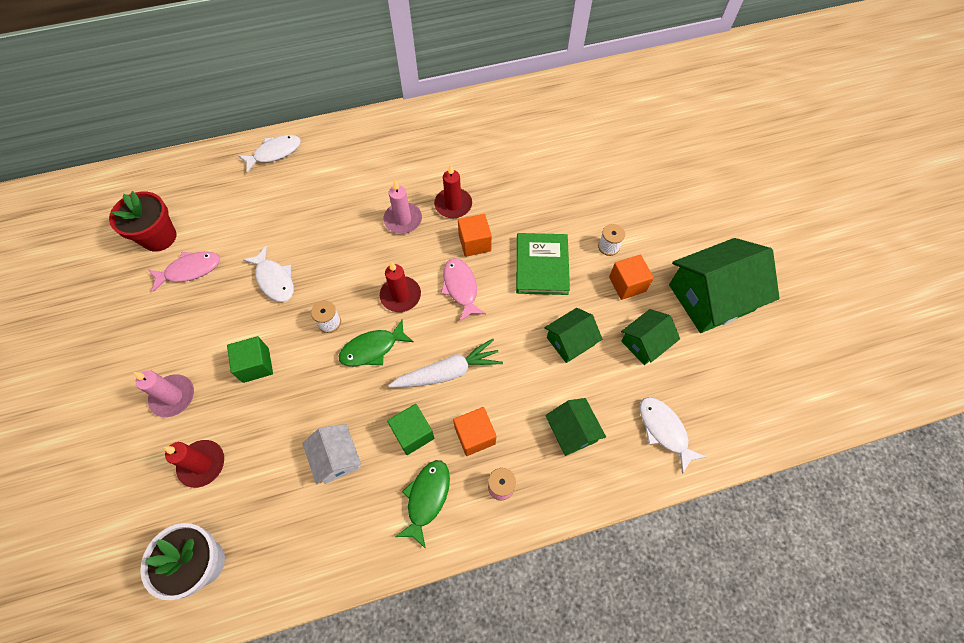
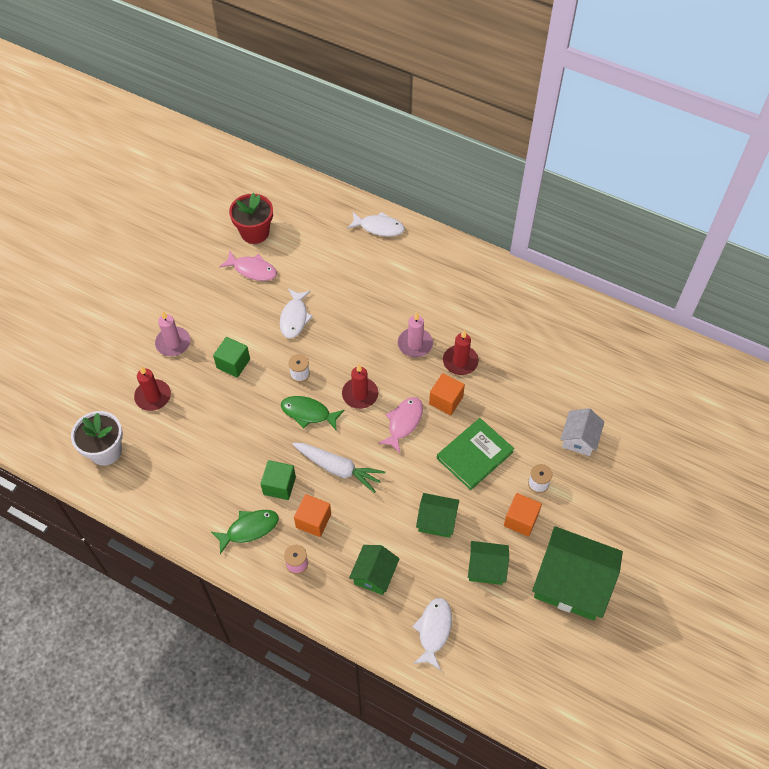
camera: 45 degrees right, 5 degrees down
white house [302,424,361,485] -> white house moved to [560,408,604,456]

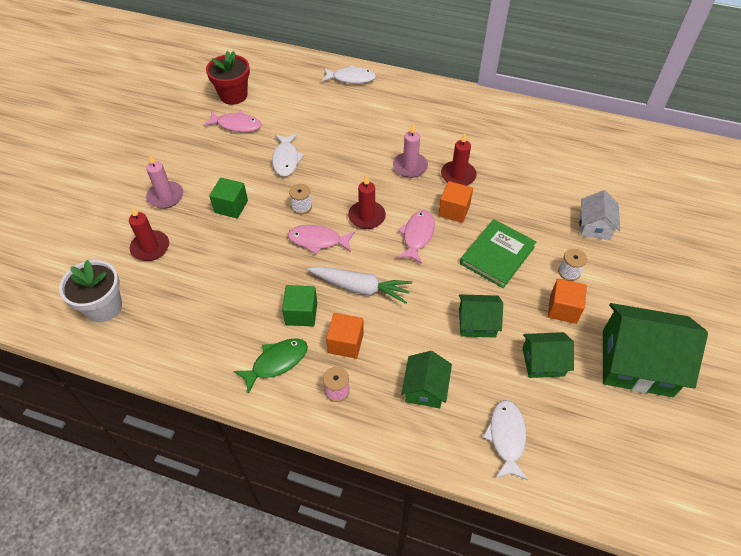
camera: 10 degrees left, 5 degrees down
green fish [281,396,345,430] -> pink fish [288,225,355,254]

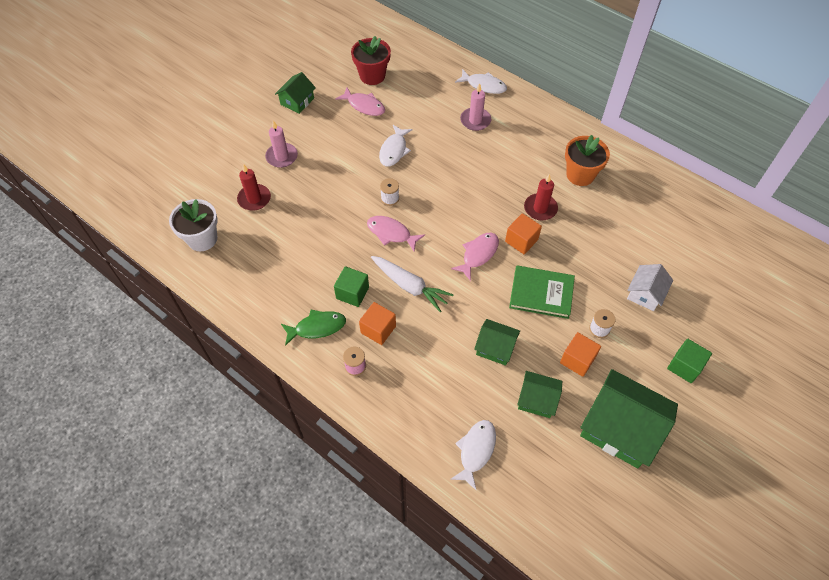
camera: 20 degrees right, 5 degrees up
green cube [209,178,248,218] -> green cube moved to [667,339,712,383]
red candle [348,175,386,229] -> none
pink candle [393,123,428,178] -> pink candle moved to [460,83,491,131]
green house [401,351,452,408] -> green house moved to [275,72,316,114]
green book [460,219,536,288] -> green book turned 45 degrees clockwise [509,265,575,319]
none -> orange flower pot [565,135,610,186]

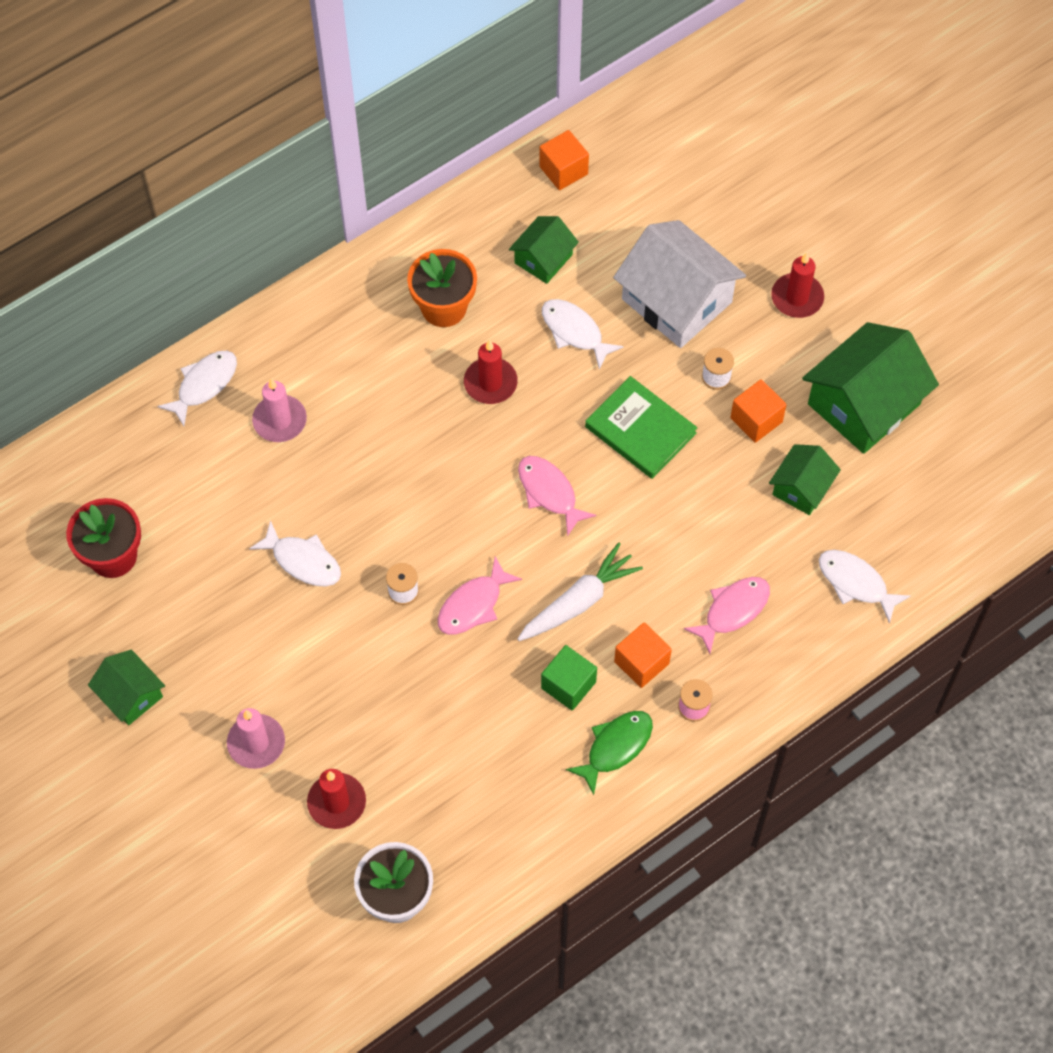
camera: 75 degrees left, 5 degrees up
green fish [281,310,346,346] -> green fish turned 45 degrees clockwise [566,711,653,795]
pink fish [335,88,385,116] -> pink fish moved to [684,577,770,654]
green house [474,319,520,366] -> green house moved to [509,216,579,284]
orange cube [505,213,542,254] -> orange cube moved to [539,130,589,190]
green book [509,265,575,319] -> green book turned 75 degrees counterclockwise [585,376,697,479]
white house [627,264,673,311] -> white house [613,220,746,348], size x1.85
green cube [667,339,712,383] -> red candle [771,252,824,318]
none -> white fish [542,299,624,369]

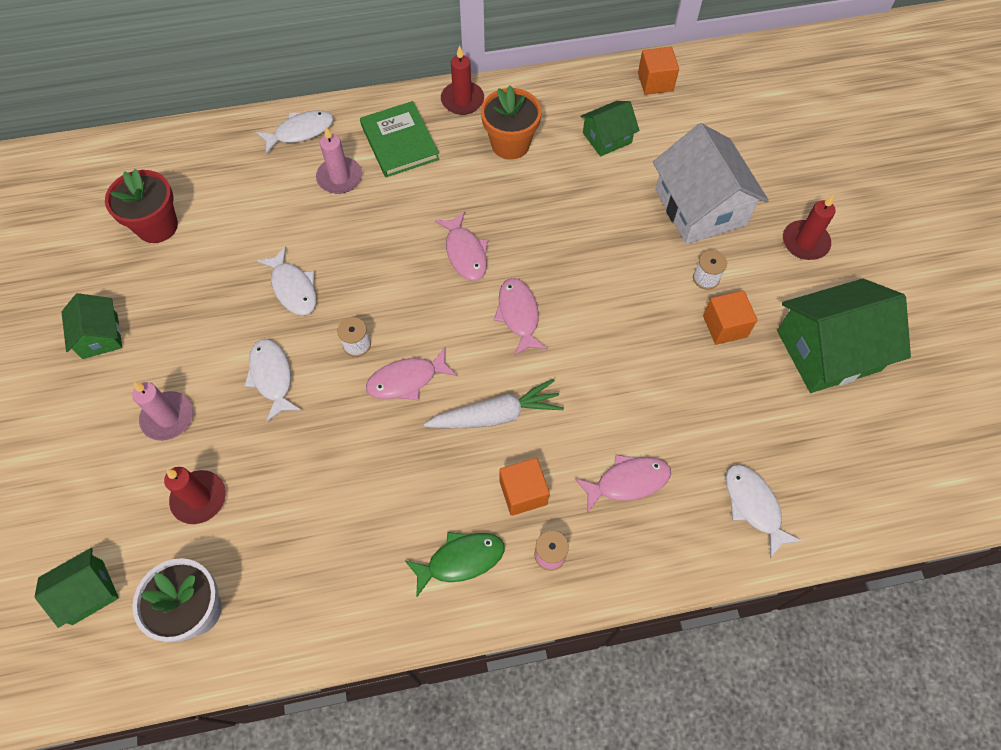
camera: 25 degrees right, 0 degrees up
red candle [464,340,518,404] -> red candle moved to [441,45,484,115]
green cube [541,645,597,711] -> none
white fish [542,299,624,369] -> white fish moved to [244,339,301,422]
green book [585,376,697,479] -> green book moved to [360,101,440,177]
green house [769,444,841,515] -> green house moved to [35,548,119,628]
none -> pink fish [435,211,488,281]

